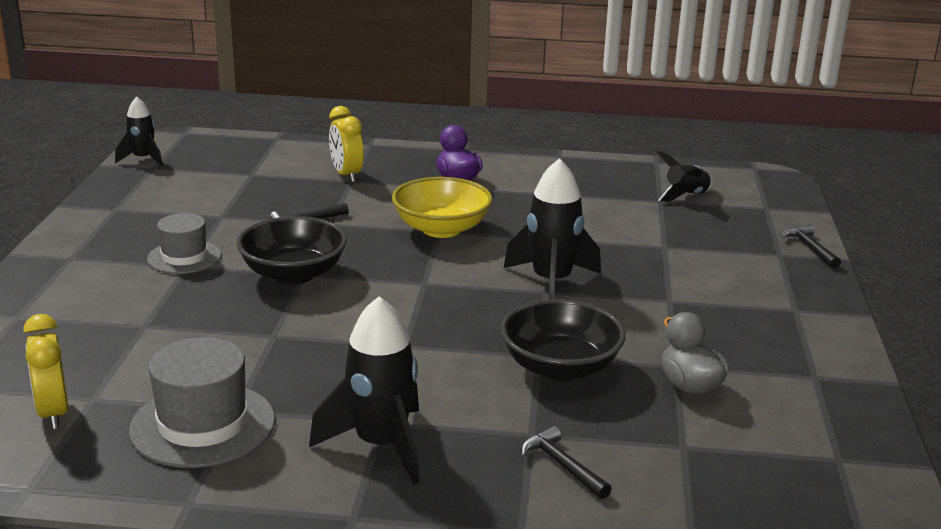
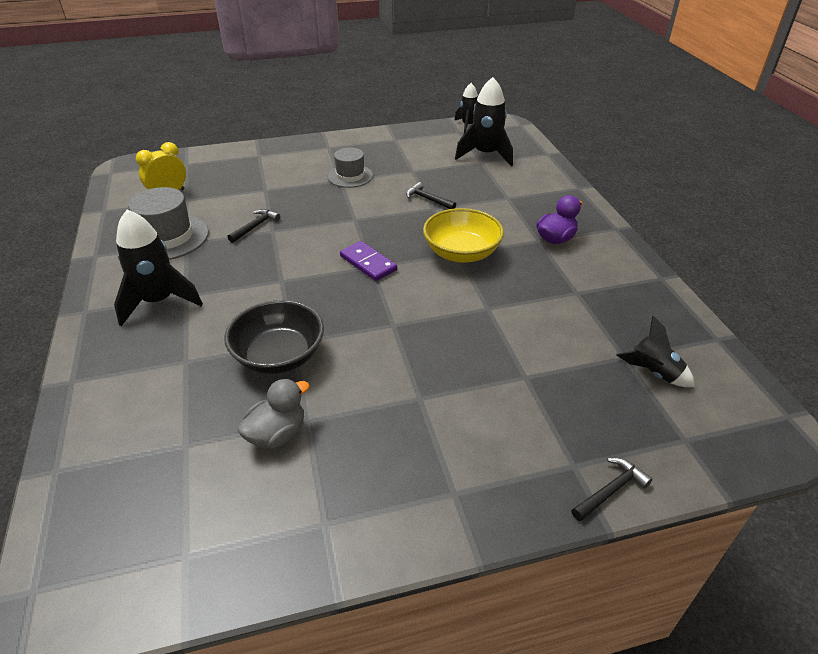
camera: 70 degrees right, 15 degrees up
black bowl [236,216,347,284] -> none
yellow clock [329,106,364,183] -> none
black rocket [504,158,601,299] -> black rocket moved to [455,77,513,166]
black hammer [521,426,612,499] -> black hammer moved to [228,209,281,243]
none -> purple domino [340,241,397,281]

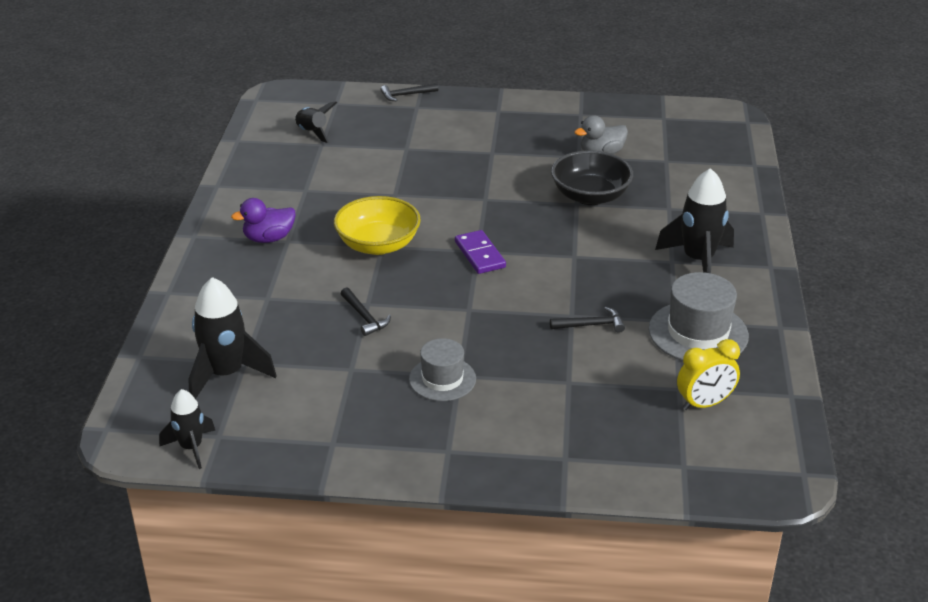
camera: 160 degrees left, 5 degrees down
black hammer [228,209,281,243] -> black hammer turned 150 degrees counterclockwise [550,307,625,333]

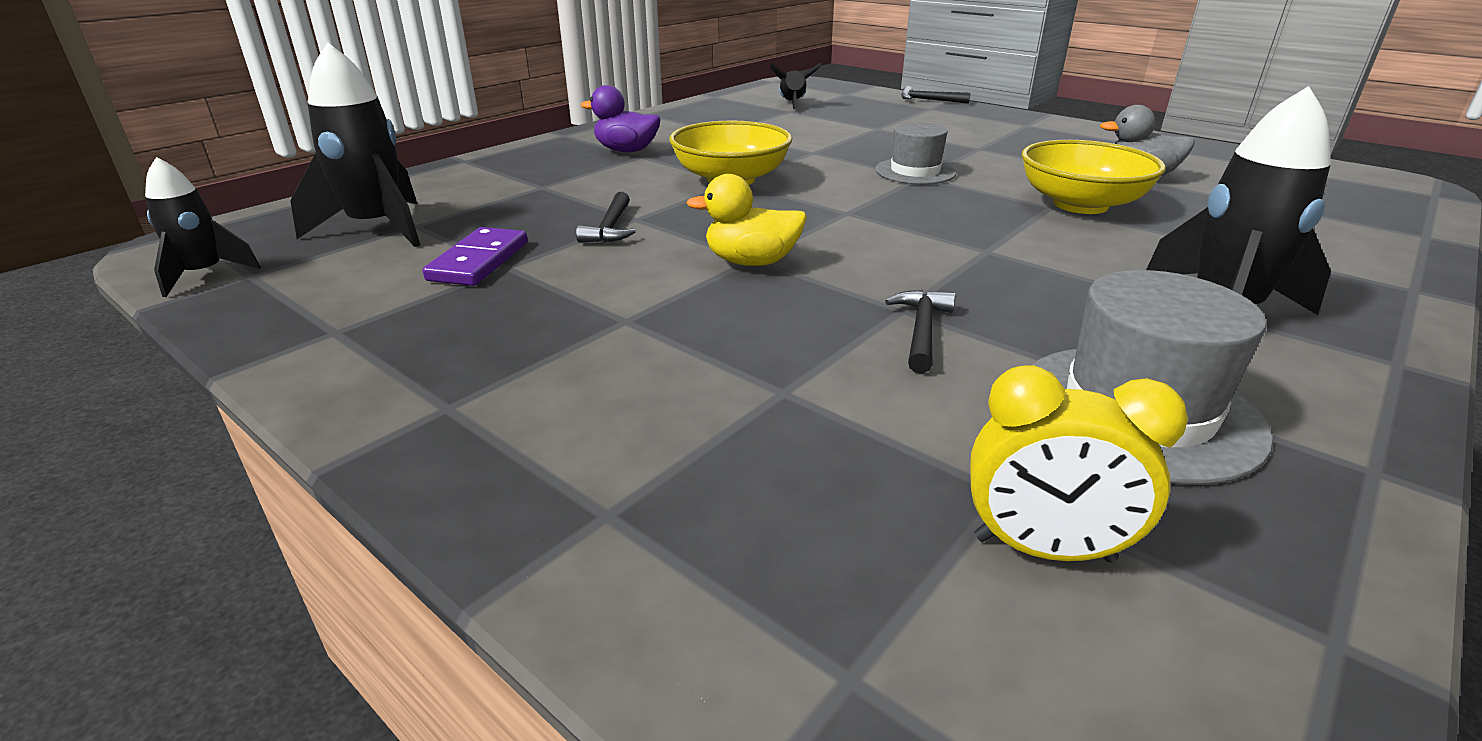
camera: 35 degrees right, 5 degrees down
grey hat [409,338,476,401] -> grey hat moved to [875,122,957,184]
purple domino [455,230,506,274] -> purple domino moved to [423,227,528,286]
black hammer [550,307,625,333] -> black hammer turned 105 degrees counterclockwise [885,290,956,374]
black bowl [551,150,633,205] -> yellow bowl [1022,140,1166,214]
none -> yellow duck [686,174,807,266]

